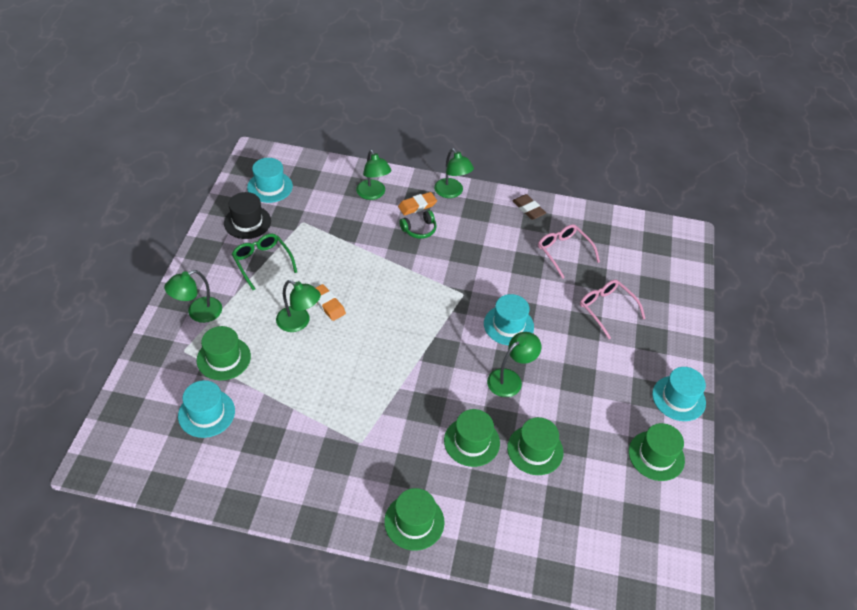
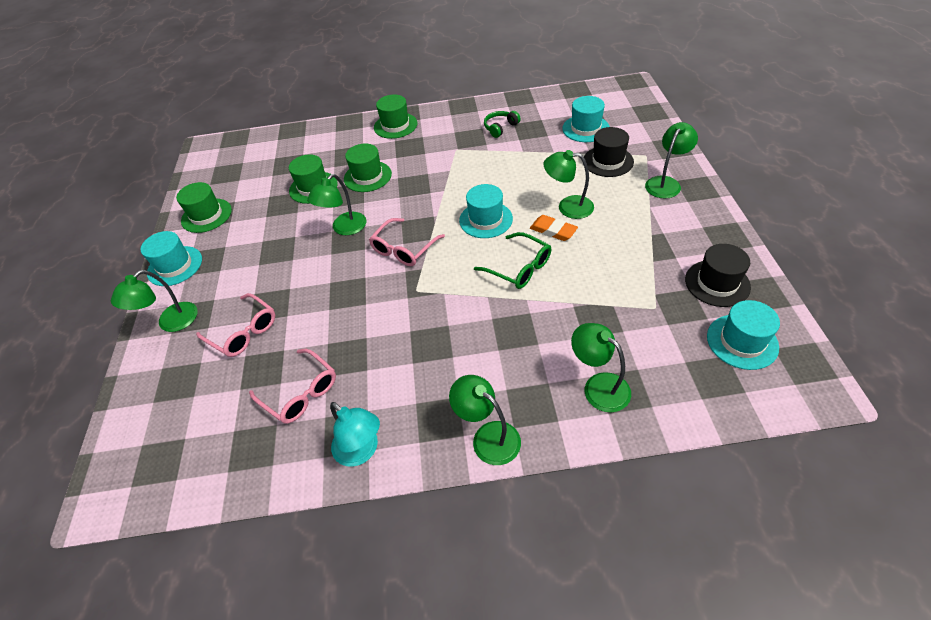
camera: 170 degrees right, 0 degrees up
green hat [197,326,251,380] -> black hat [584,127,634,177]
green glasses [232,233,297,290] -> green glasses moved to [474,232,551,289]
orange eraser [398,192,437,215] -> none
green headphones [399,210,437,239] -> green headphones moved to [484,111,520,138]
turquoise hat [484,294,534,345] -> turquoise hat moved to [459,184,513,238]
brown eraser [512,194,546,220] -> turquoise lamp [330,402,380,467]
none -> green lamp [111,270,198,332]
none -> pink glasses [369,218,445,266]

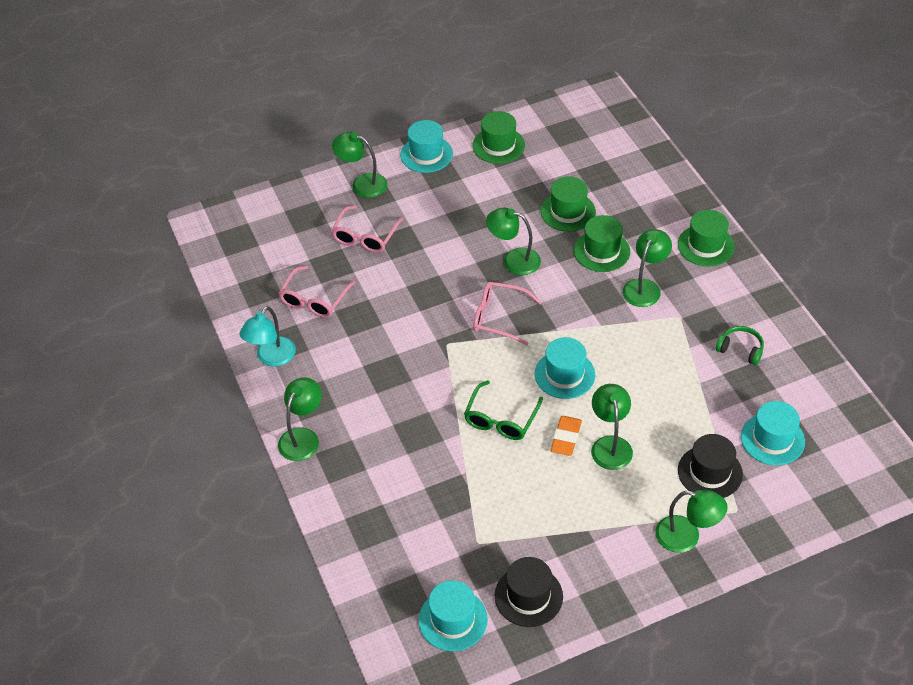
camera: 70 degrees right, 0 degrees up
green lamp [571,323,631,412] -> green lamp moved to [623,229,672,307]

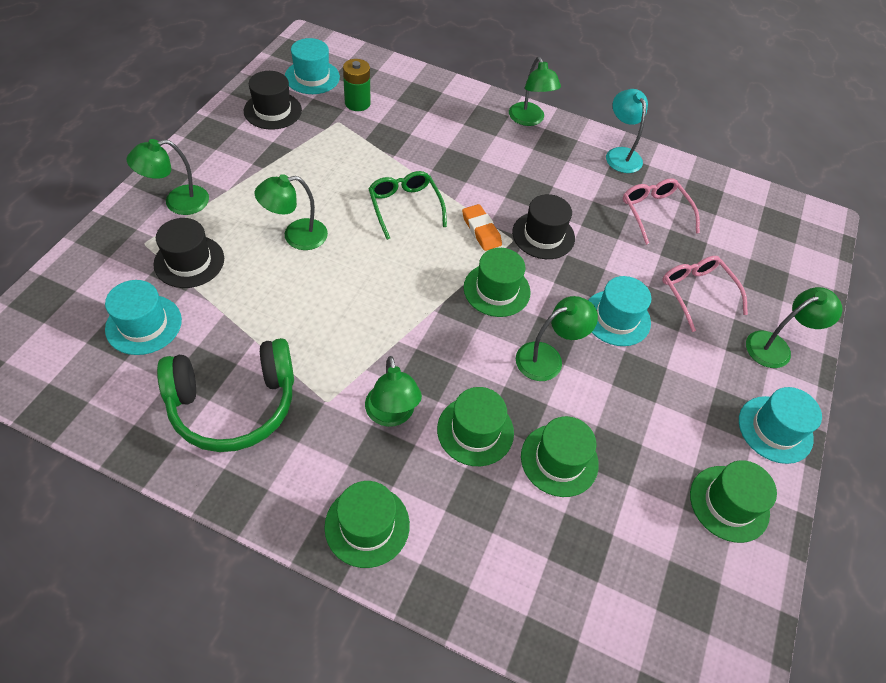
camera: 130 degrees right, 5 degrees up
pink glasses [473,282,542,345] -> green hat [464,248,531,317]
turquoise hat [535,337,595,399] -> turquoise hat moved to [588,276,651,346]
orange eraser [550,416,582,456] -> orange eraser moved to [462,204,502,251]
green lamp [591,384,633,470] -> green lamp turned 120 degrees clockwise [255,174,328,250]
green headphones [716,326,764,365] -> green headphones [157,338,294,452], size x2.18
none -> green battery [343,59,371,111]
none -> black hat [512,194,575,259]

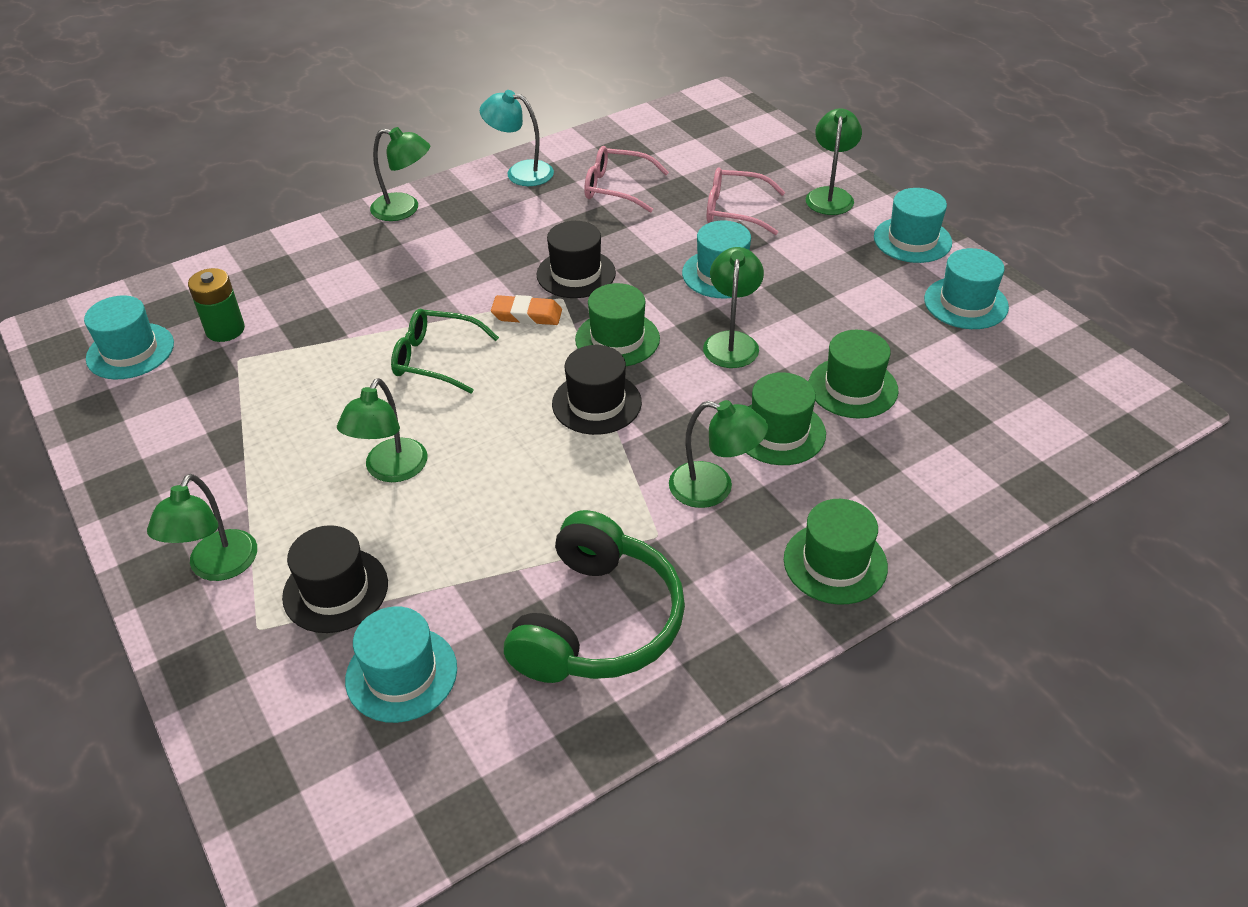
camera: 50 degrees left, 10 degrees down
black hat [244,71,302,130] -> black hat moved to [552,345,642,435]
green hat [690,460,777,543] -> turquoise hat [924,248,1009,329]

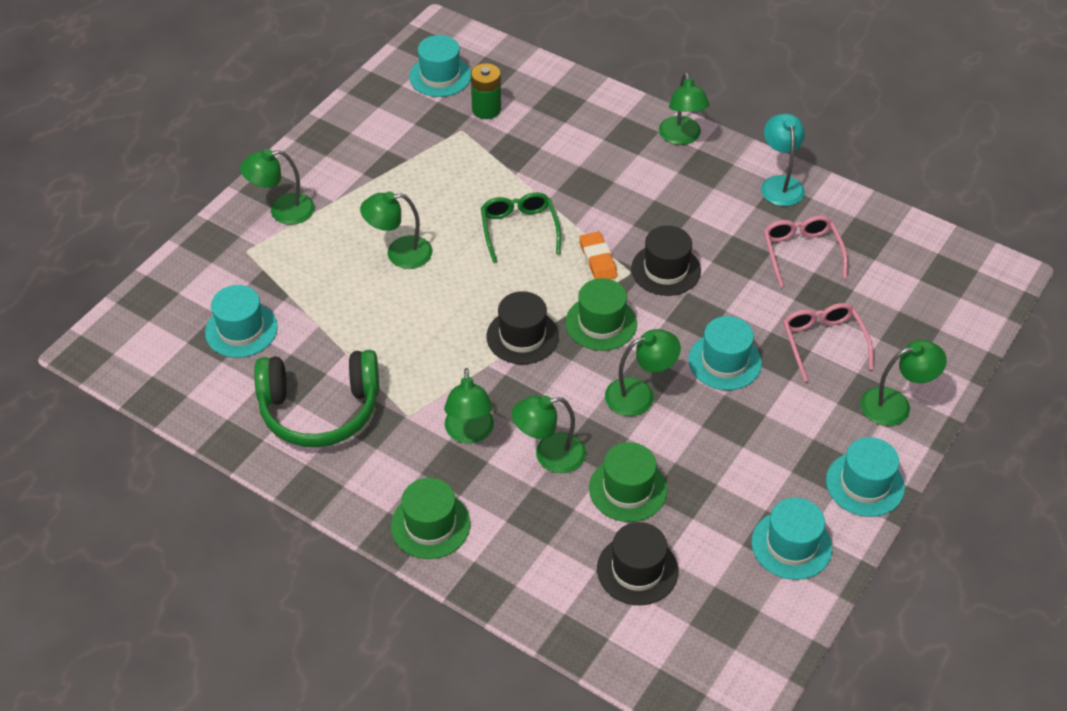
camera: 65 degrees right, 5 degrees up
black hat [282,525,388,633] -> black hat moved to [597,522,678,605]
green hat [746,372,826,465] -> green lamp [512,395,586,473]

